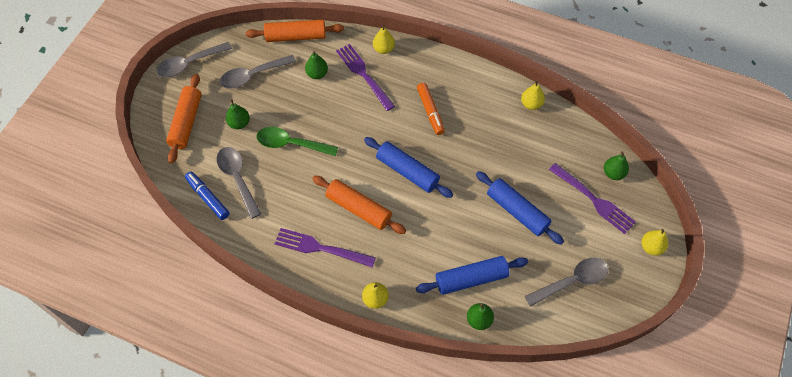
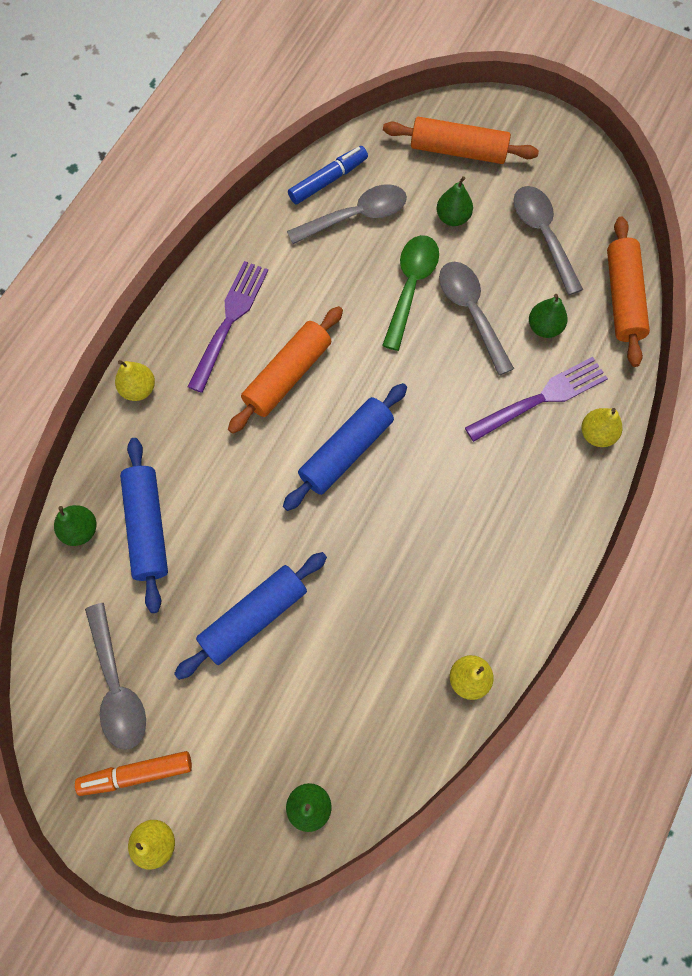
camera: 95 degrees right, 10 degrees up
grey spoon [156,42,232,77] -> grey spoon moved to [439,262,514,375]
orange marker [417,83,445,135] -> orange marker moved to [75,751,192,796]
purple fork [549,163,636,234] -> none

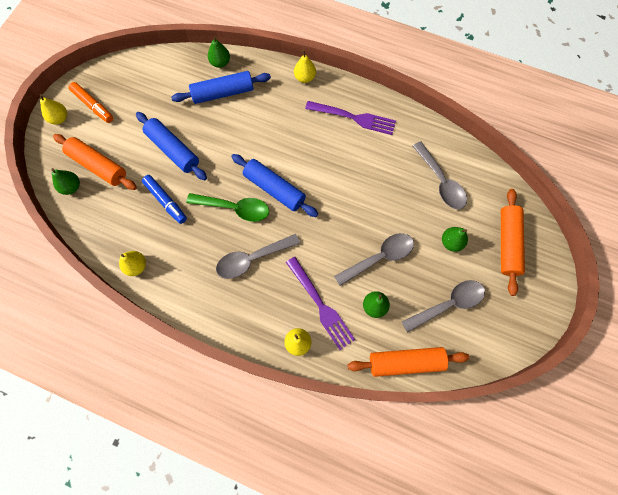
camera: 85 degrees right, 0 degrees up
orange marker [75,751,192,796] -> orange marker turned 150 degrees clockwise [69,82,113,123]
grey spoon [85,603,146,750] -> grey spoon moved to [216,234,300,279]
orange rolling pin [228,306,343,434] -> orange rolling pin moved to [53,134,137,190]
blue marker [288,146,368,204] -> blue marker moved to [142,175,187,224]
green spoon [382,235,439,351] -> green spoon moved to [186,193,269,222]

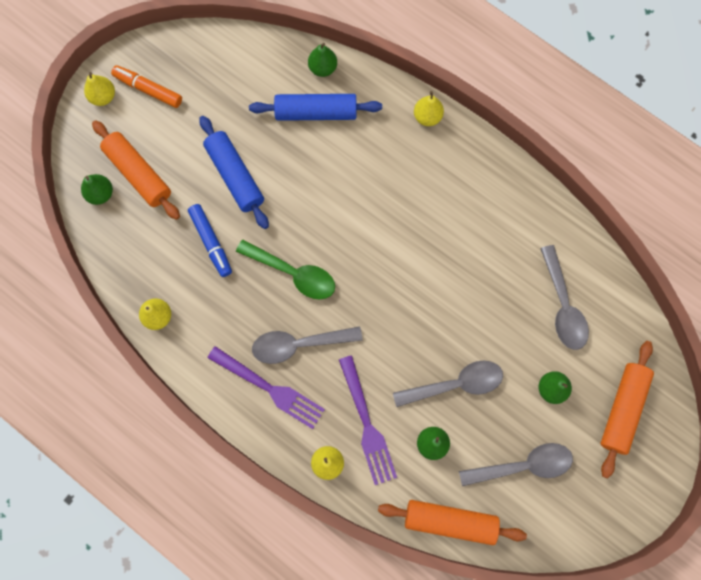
camera: 15 degrees right, 5 degrees up
orange marker [69,82,113,123] -> orange marker turned 150 degrees clockwise [111,65,182,108]
blue rolling pin [231,154,318,217] -> none
purple fork [305,101,396,135] -> purple fork moved to [207,346,325,429]

